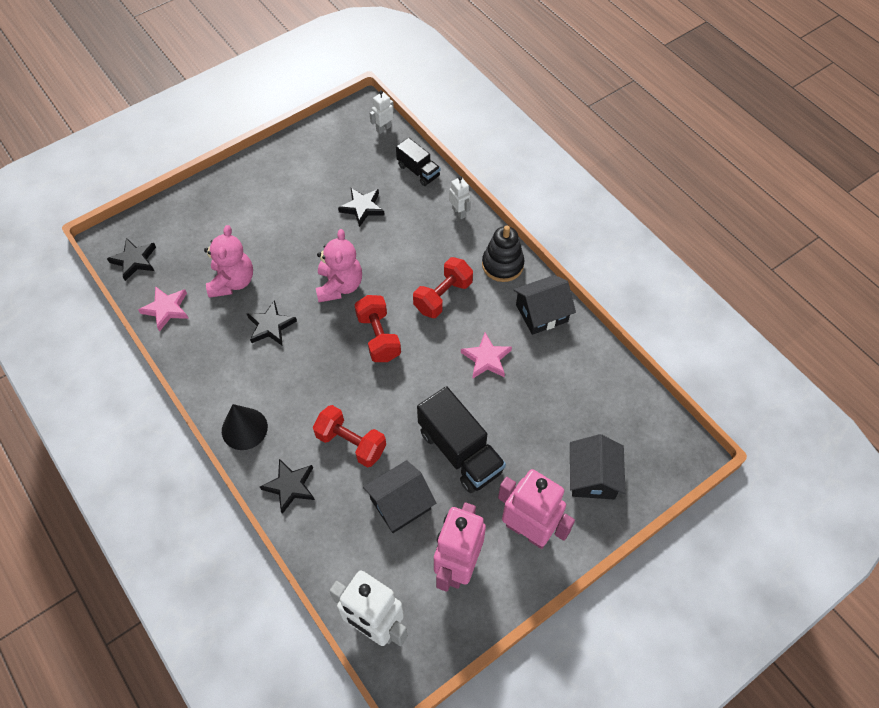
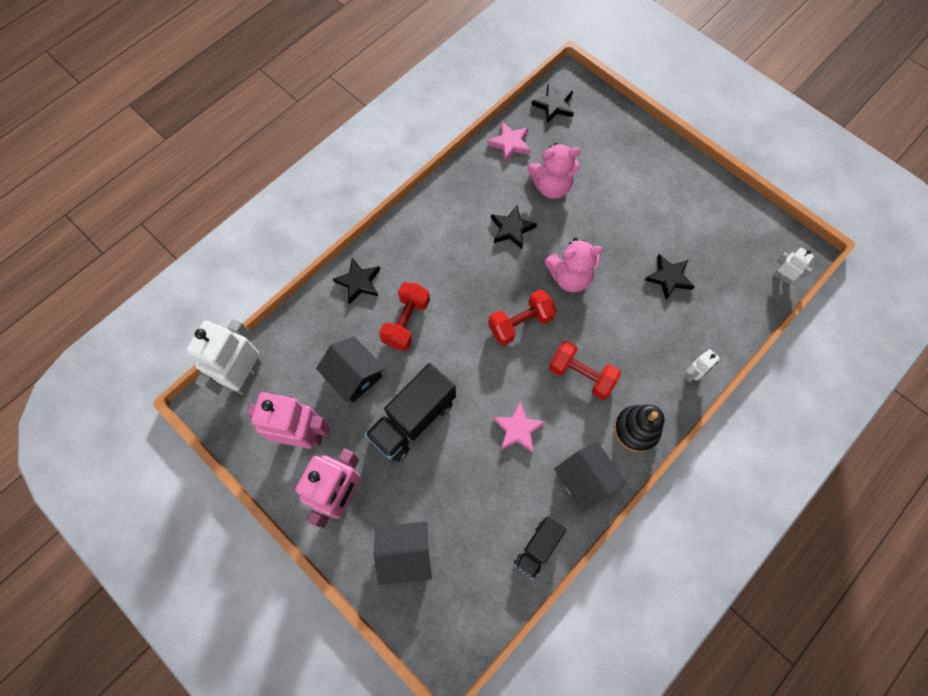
camera: 80 degrees right, 10 degrees up
black cone [222,404,268,450] -> none
black truck [396,137,440,186] -> black truck moved to [514,516,566,579]

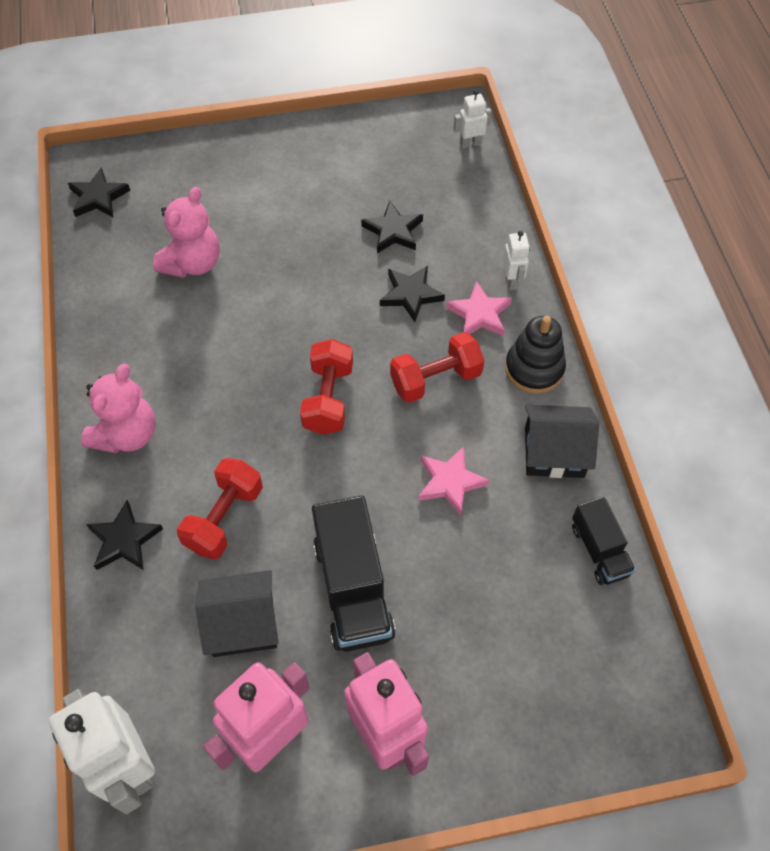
camera: 55 degrees left, 10 degrees down
black house [374,521,432,585] -> none
red dumbbell [379,282,430,351] -> red dumbbell turned 60 degrees clockwise [177,458,263,560]
pink star [487,122,531,162] -> pink star moved to [446,281,512,336]
black star [491,205,537,249] -> black star moved to [380,266,445,322]
pink teddy bear [545,237,603,292] -> pink teddy bear moved to [81,364,156,453]

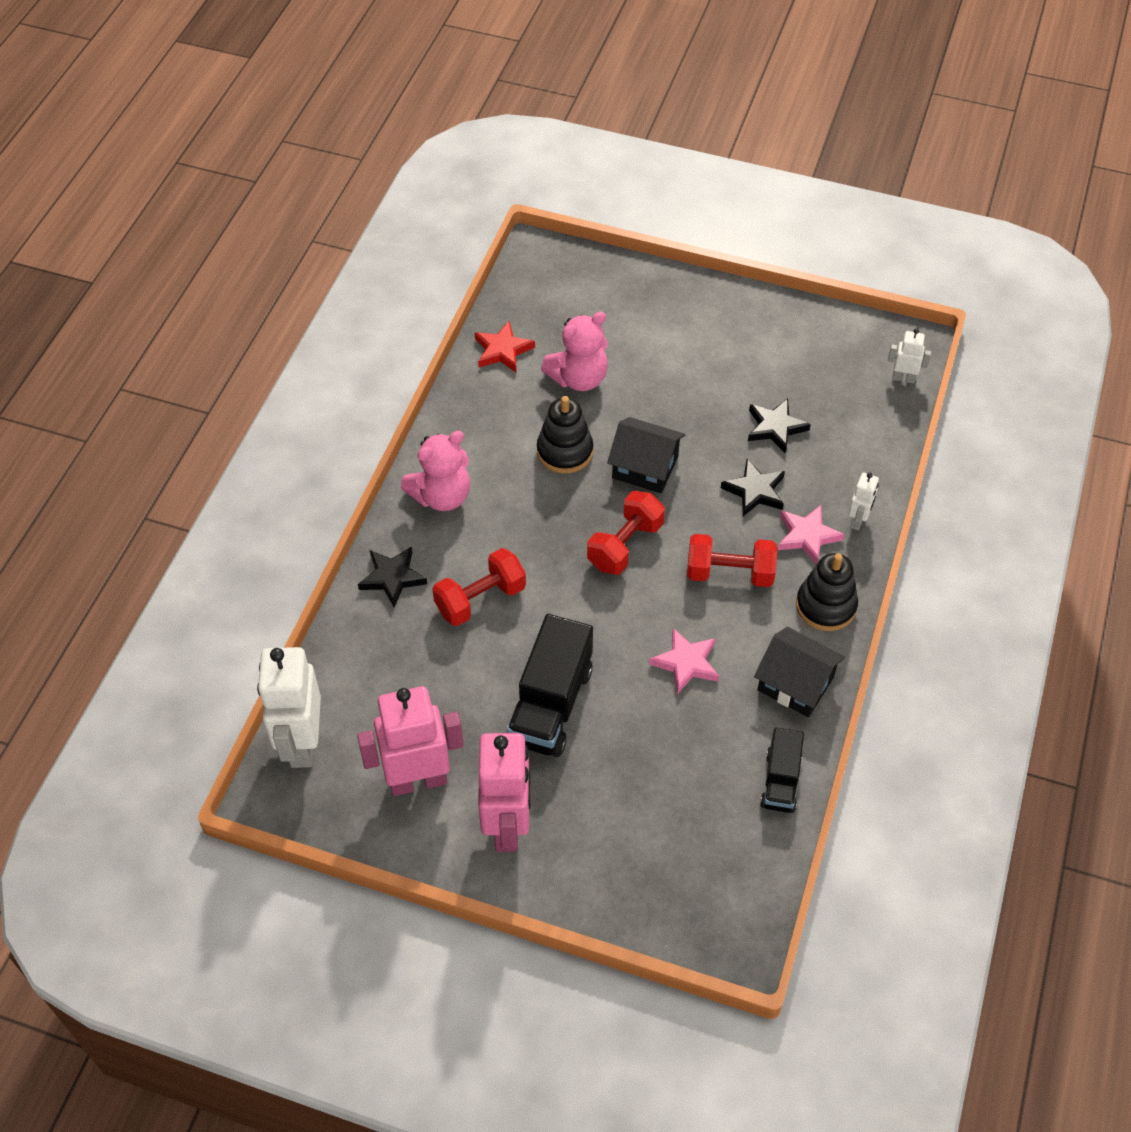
camera: 30 degrees right, 5 degrees down
black star [68,167,130,217] -> none
black house [195,570,279,657] -> black house moved to [607,417,685,493]
none -> red star [475,321,535,372]
none -> black stacking toy [537,396,593,474]

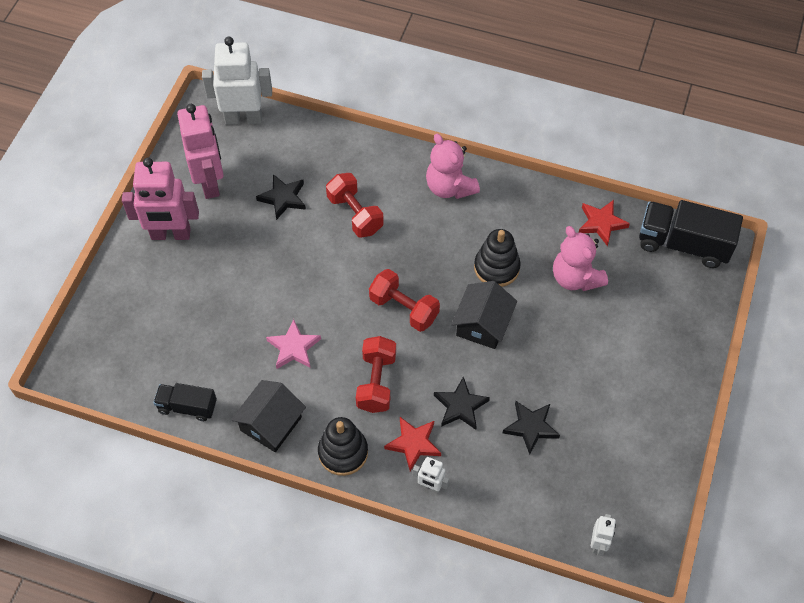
camera: 90 degrees right, 5 degrees up
black star [358,546,427,608] -> black star moved to [256,174,306,220]
black truck [506,614,593,757] -> black truck moved to [639,200,743,268]
pink star [778,505,844,565] -> red star [384,417,441,471]

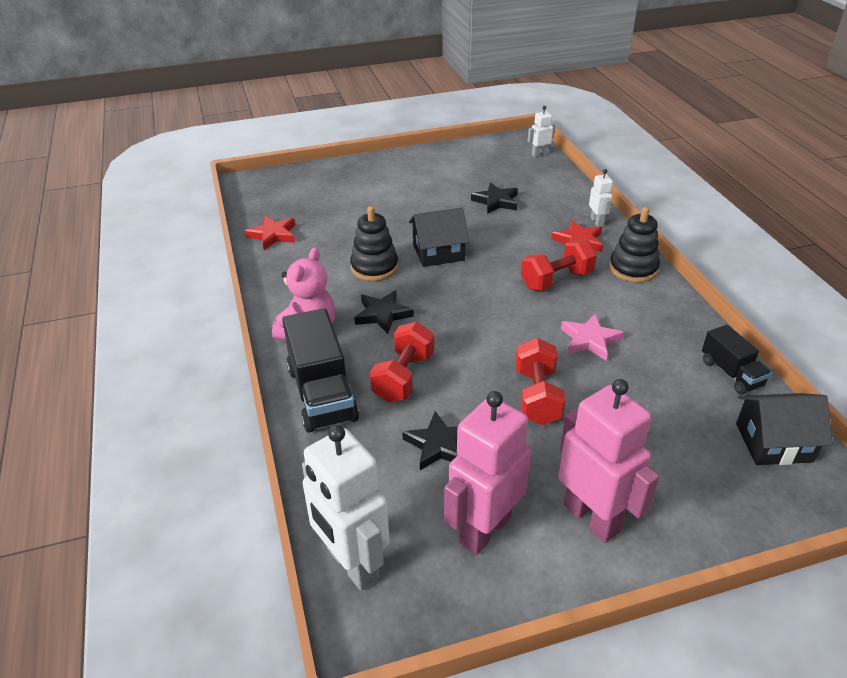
camera: 125 degrees left, 20 degrees down
black house [231,380,306,452] -> black house moved to [736,393,833,465]
red dumbbell [369,269,440,332] -> red dumbbell moved to [515,338,566,425]
black star [434,376,490,430] -> black star moved to [354,290,414,334]
pink teddy bear [553,226,608,291] -> none
black truck [639,200,743,268] -> black truck moved to [282,308,359,433]

